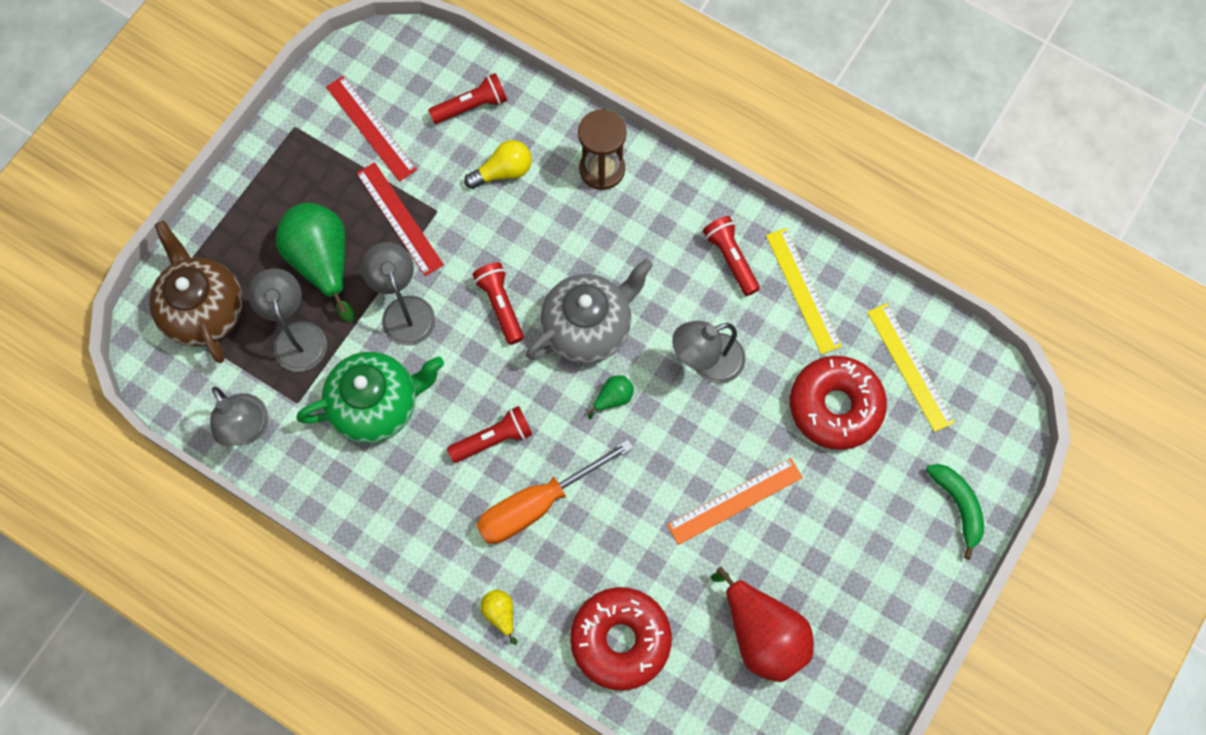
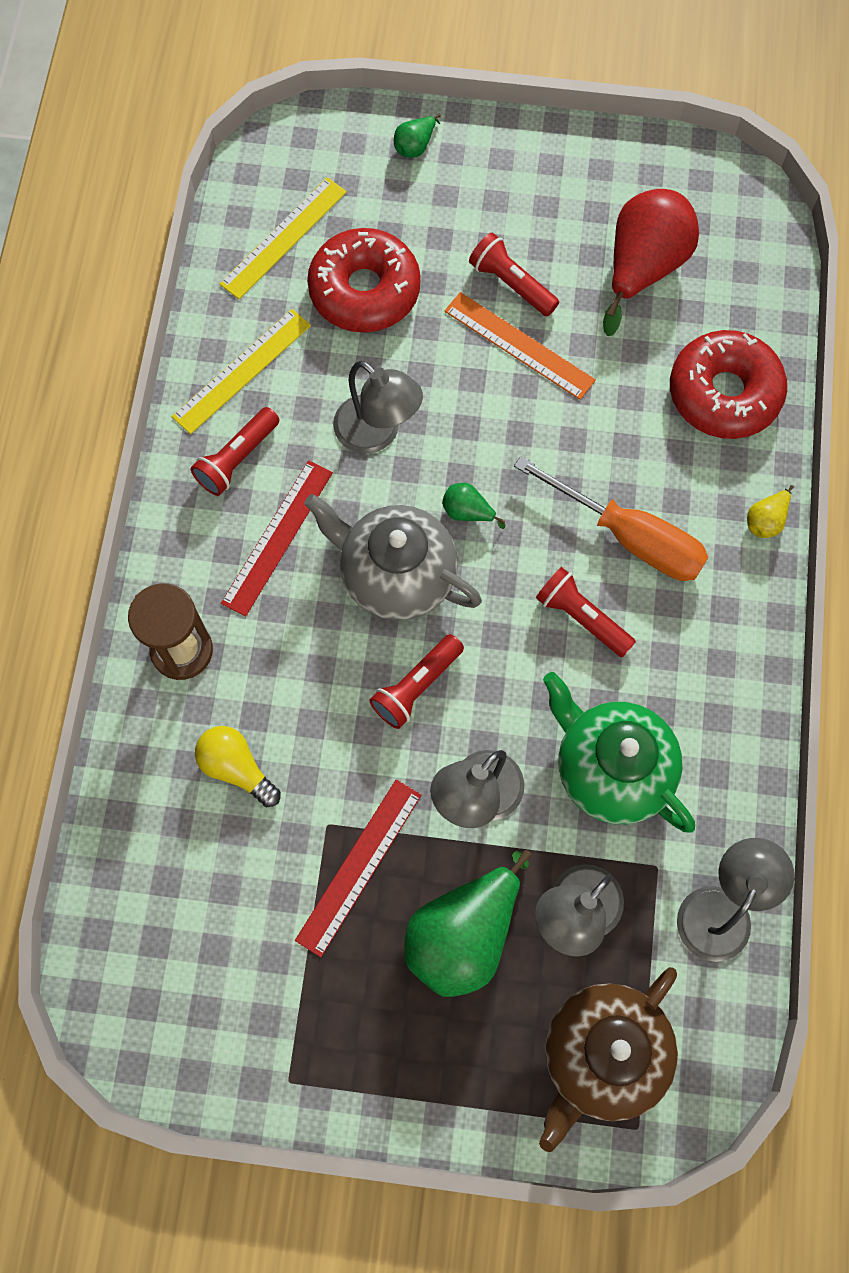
camera: 115 degrees left, 0 degrees up
red ruler [326,76,417,182] -> red ruler moved to [221,460,333,616]
red flashlight [428,73,507,124] -> red flashlight moved to [469,233,559,316]
green banana [926,464,984,559] -> green pear [394,114,441,158]

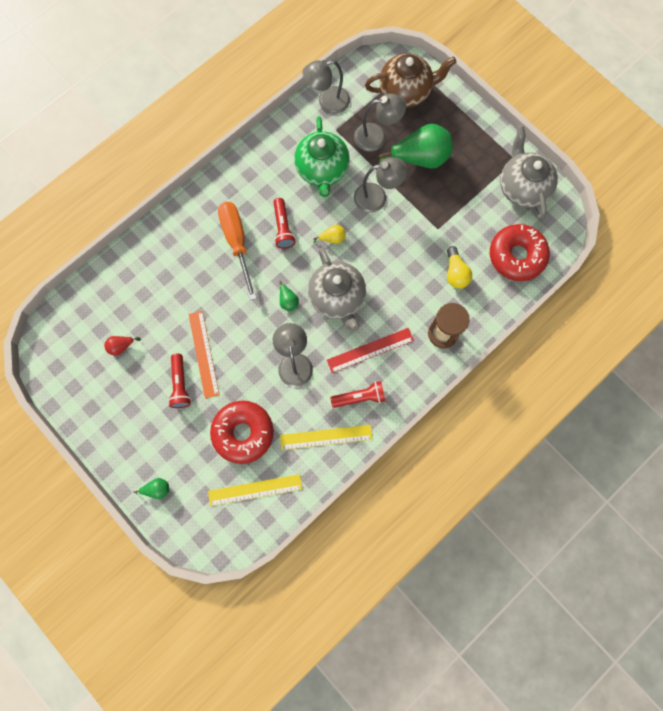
camera: 140 degrees left, 5 degrees up
red ruler [295,779,422,957] -> none
red flashlight [370,634,464,729] -> none
red pear [603,189,699,336] -> red pear [104,336,141,356], size x0.44
red donut [670,330,787,439] -> red donut moved to [490,224,550,281]
yellow pear [747,485,794,538] -> yellow pear moved to [313,225,346,244]
none -> grey teapot [500,126,558,220]

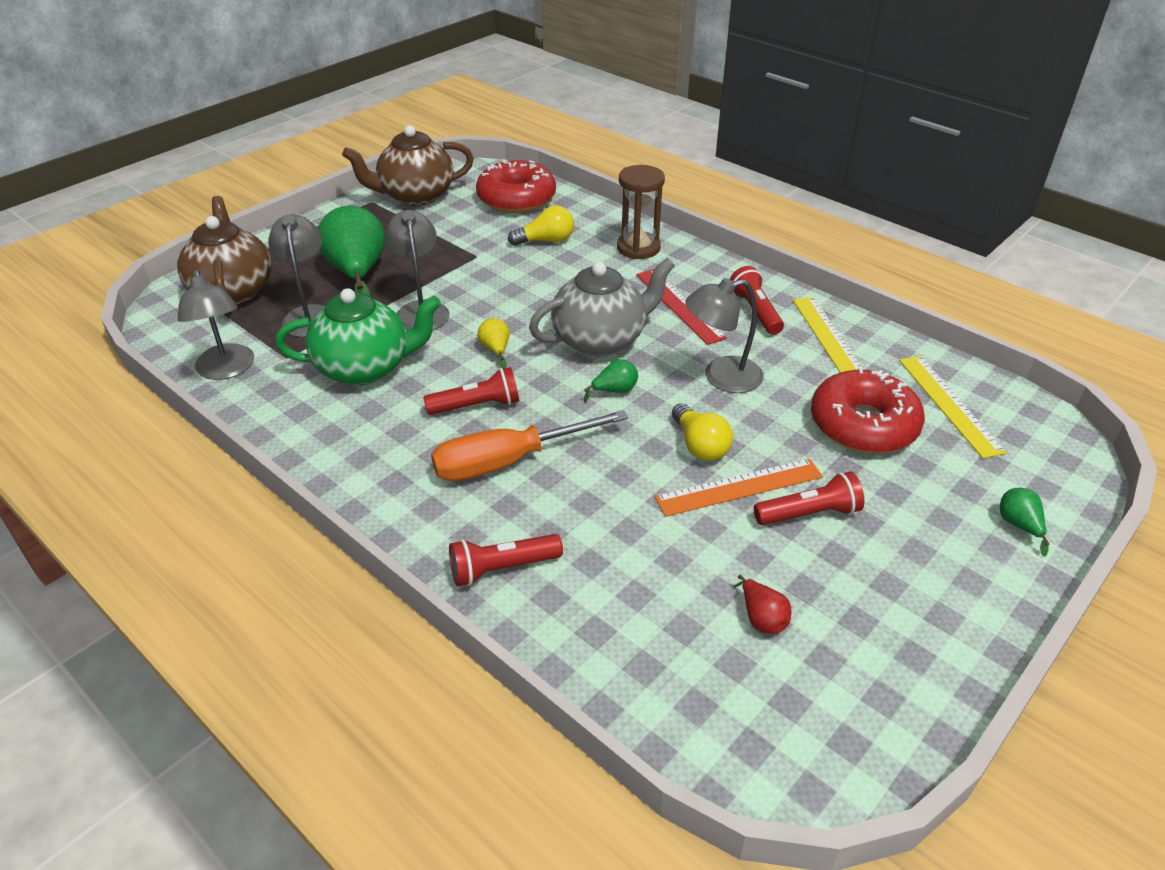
camera: 95 degrees left, 35 degrees down
grey teapot [500,126,558,220] -> brown teapot [342,125,474,206]
none -> red flashlight [449,534,563,586]
none -> yellow light bulb [672,403,733,461]

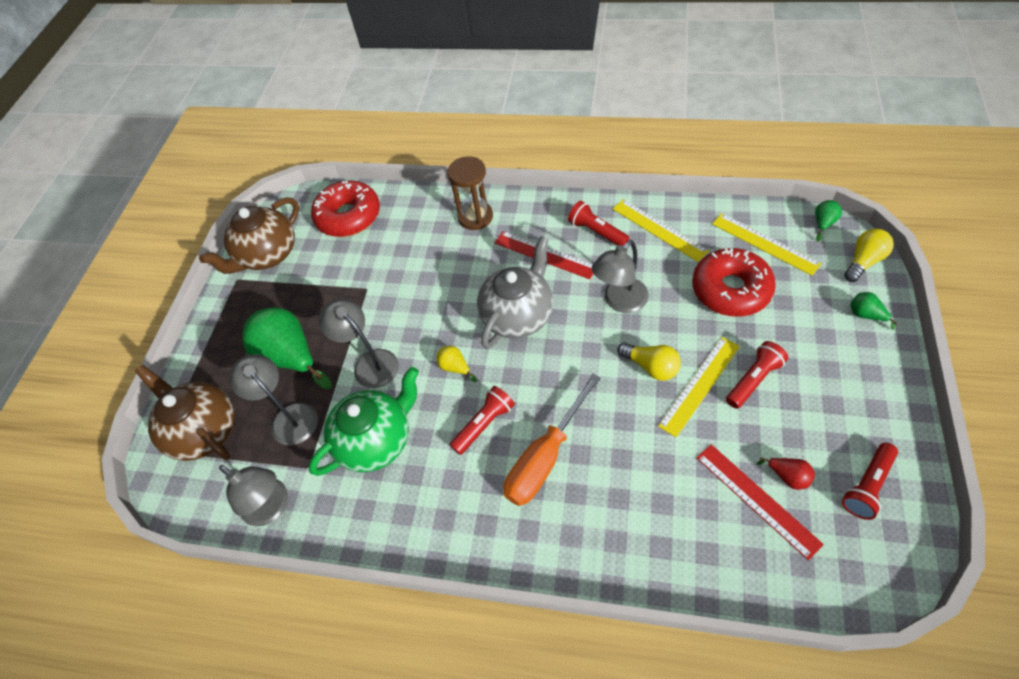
camera: 25 degrees left, 15 degrees up
red flashlight [449,534,563,586] -> red flashlight moved to [842,443,898,520]
yellow light bulb [508,206,574,246] -> yellow light bulb moved to [844,229,894,282]
green pear [584,359,638,403] -> green pear moved to [815,200,842,242]
orange ruler [655,458,823,517] -> yellow ruler [658,337,740,438]
none -> red ruler [696,444,824,560]

